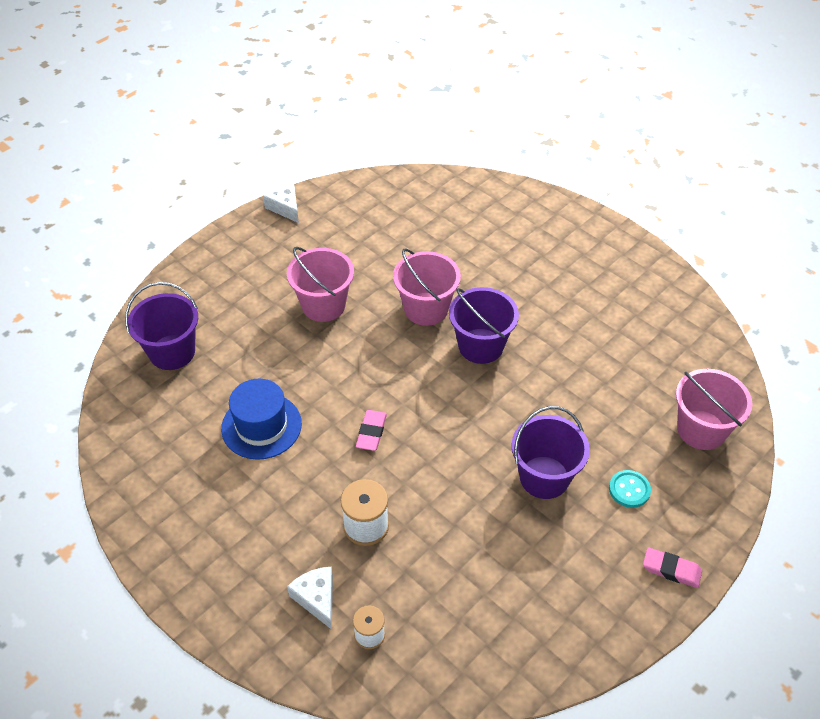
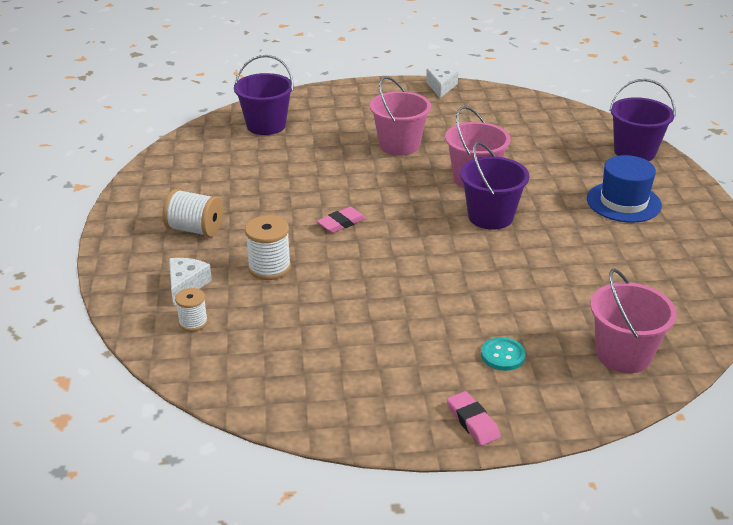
camera: 40 degrees right, 15 degrees down
blue hat [221,379,302,460] -> blue hat moved to [587,155,662,223]
purple bucket [511,406,590,499] -> purple bucket moved to [609,79,675,161]
none -> white spool [163,189,223,237]

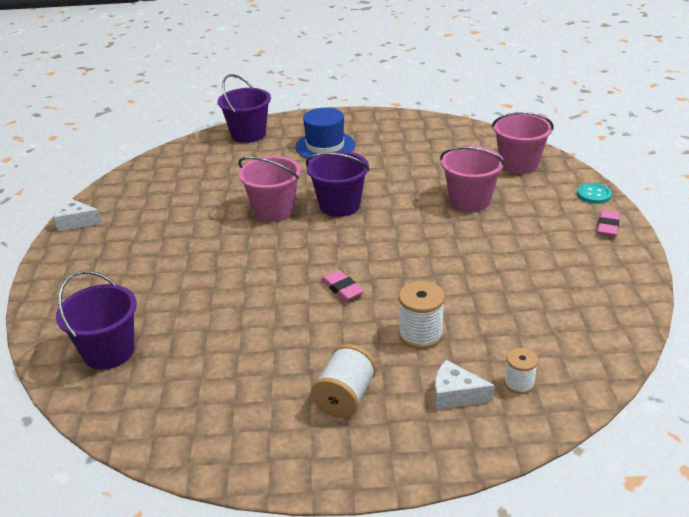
camera: 85 degrees left, 0 degrees up
pink bucket [370,76,431,156] -> pink bucket moved to [440,146,505,212]
pink eraser [447,391,501,446] -> pink eraser turned 45 degrees counterclockwise [597,210,620,237]
turquoise button [481,337,526,371] -> turquoise button moved to [577,183,612,204]

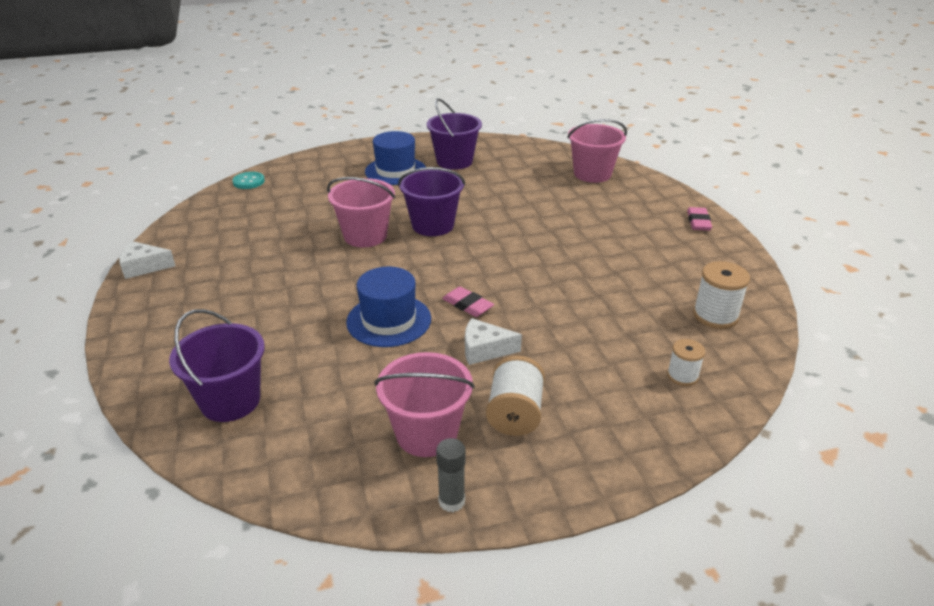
camera: 15 degrees left, 0 degrees up
purple bucket [218,74,271,143] -> purple bucket moved to [427,98,482,170]
white spool [399,281,445,349] -> white spool moved to [693,261,750,329]
white cheese [435,360,495,410] -> white cheese moved to [465,318,522,365]
pink bucket [440,146,505,212] -> pink bucket moved to [375,352,475,457]
turquoise button [577,183,612,204] -> turquoise button moved to [232,172,265,189]
none -> blue hat [346,267,431,347]
none -> grey glue stick [436,438,466,512]

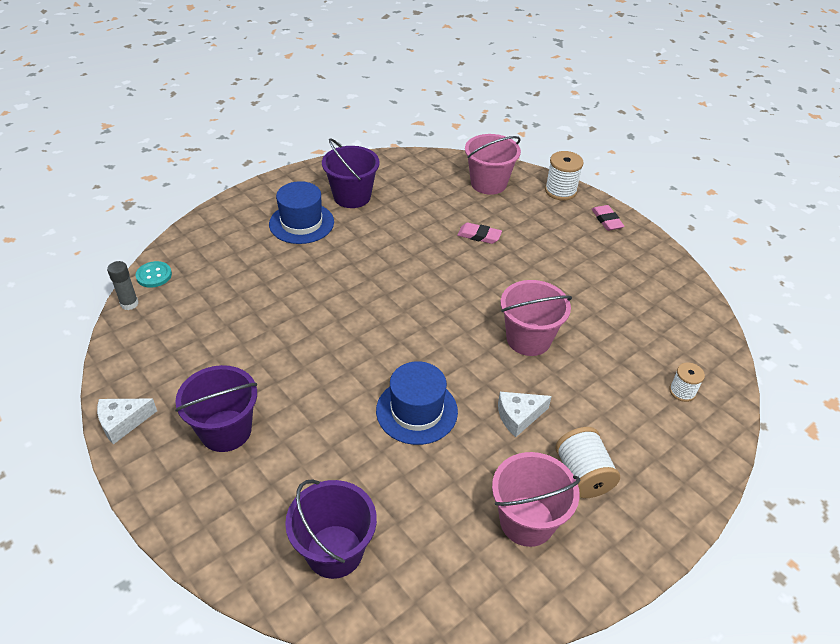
camera: 25 degrees left, 10 degrees up
pink bucket [327,177,395,247] -> pink bucket moved to [501,280,572,356]
purple bucket [398,167,465,236] -> purple bucket moved to [175,365,257,452]
grey glue stick [436,438,466,512] -> grey glue stick moved to [107,261,139,310]
pink eraser [442,287,494,317] -> pink eraser moved to [457,223,502,244]
white spool [693,261,750,329] -> white spool moved to [545,151,584,200]

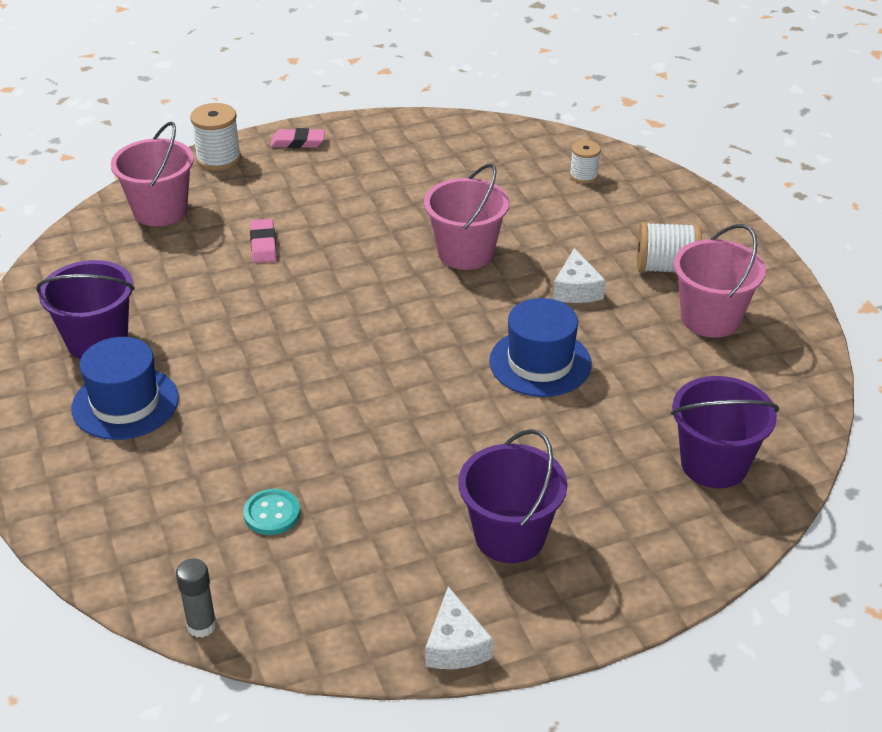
camera: 70 degrees left, 5 degrees down
turquoise button [136,261,172,288] -> turquoise button moved to [243,489,300,535]
pink eraser [457,223,502,244] -> pink eraser turned 45 degrees counterclockwise [250,219,277,263]

